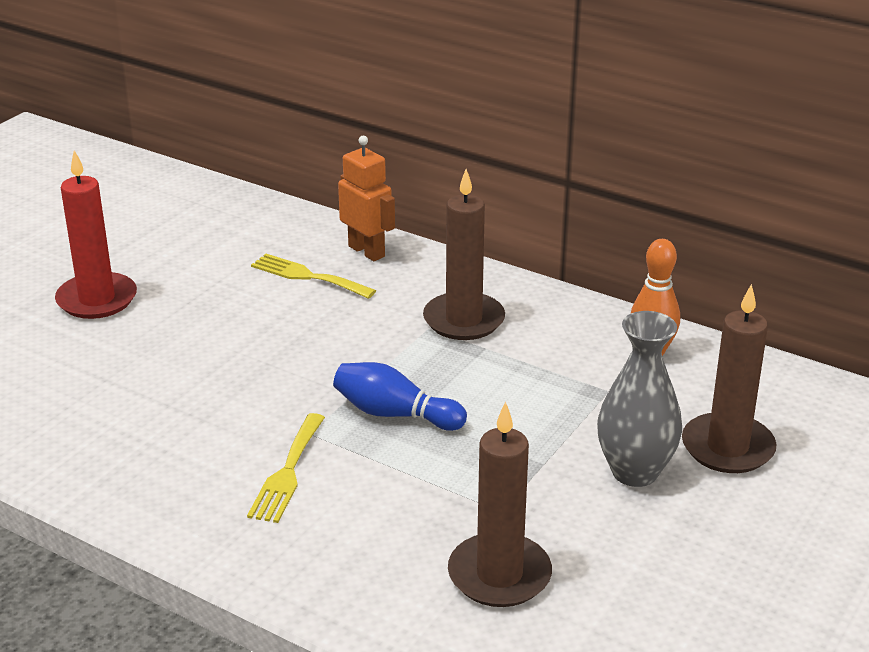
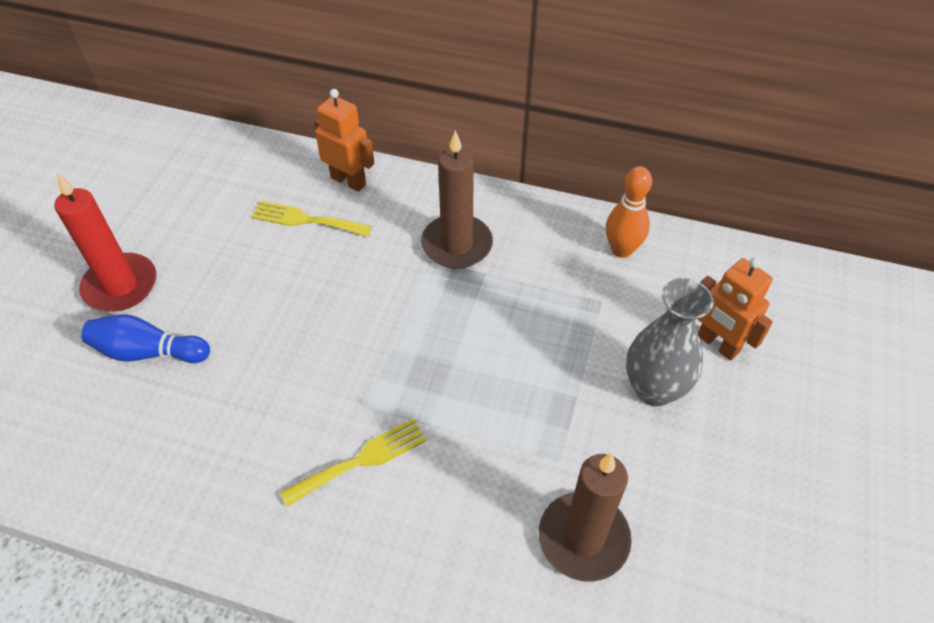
camera: 15 degrees left, 20 degrees up
yellow fork [247,413,325,523] -> yellow fork turned 120 degrees counterclockwise [280,419,427,507]
blue bowling pin [333,362,467,431] -> blue bowling pin moved to [81,315,210,363]
brown candle [682,284,777,473] -> orange robot [698,257,773,361]

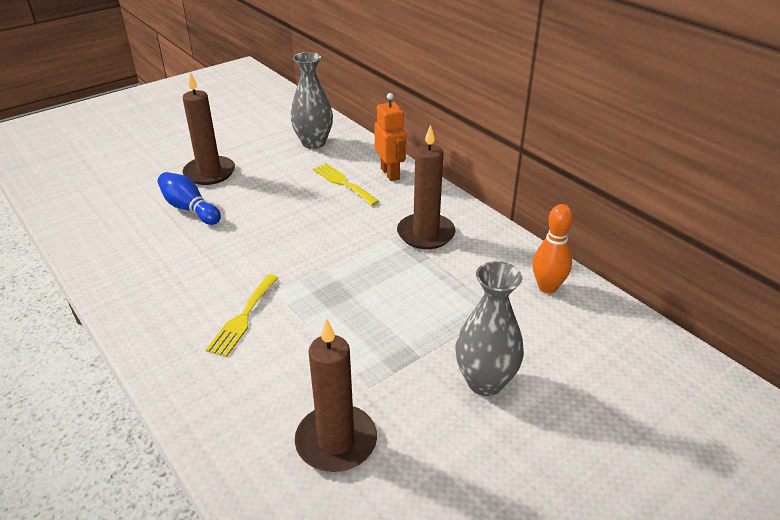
camera: 35 degrees right, 15 degrees down
red candle [54,173,156,311] -> brown candle [183,72,235,185]
yellow fork [280,419,427,507] -> yellow fork turned 105 degrees clockwise [206,274,279,357]
orange robot [698,257,773,361] -> none
none -> grey vase [290,52,333,149]

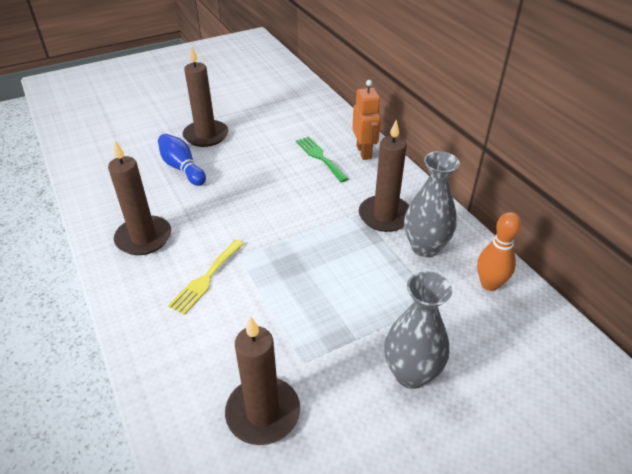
camera: 10 degrees right, 5 degrees up
grey vase [290,52,333,149] -> grey vase moved to [404,151,460,257]
yellow fork [313,163,379,206] -> green fork [296,136,349,182]
none -> brown candle [108,141,171,255]

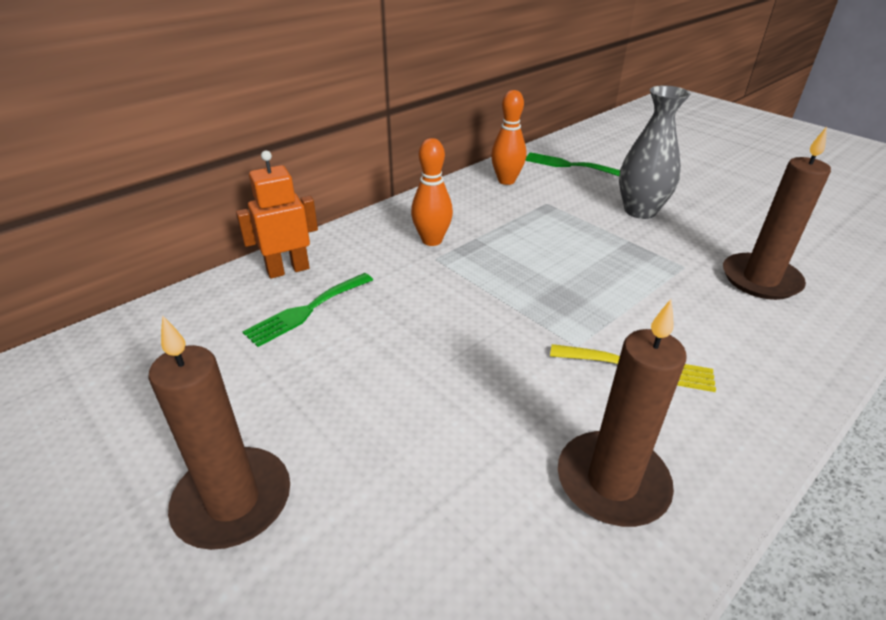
camera: 105 degrees left, 5 degrees down
blue bowling pin [158,134,206,186] -> none
brown candle [359,120,409,232] -> orange bowling pin [411,138,453,246]
grey vase [404,151,460,257] -> none
none -> green fork [525,152,620,176]

